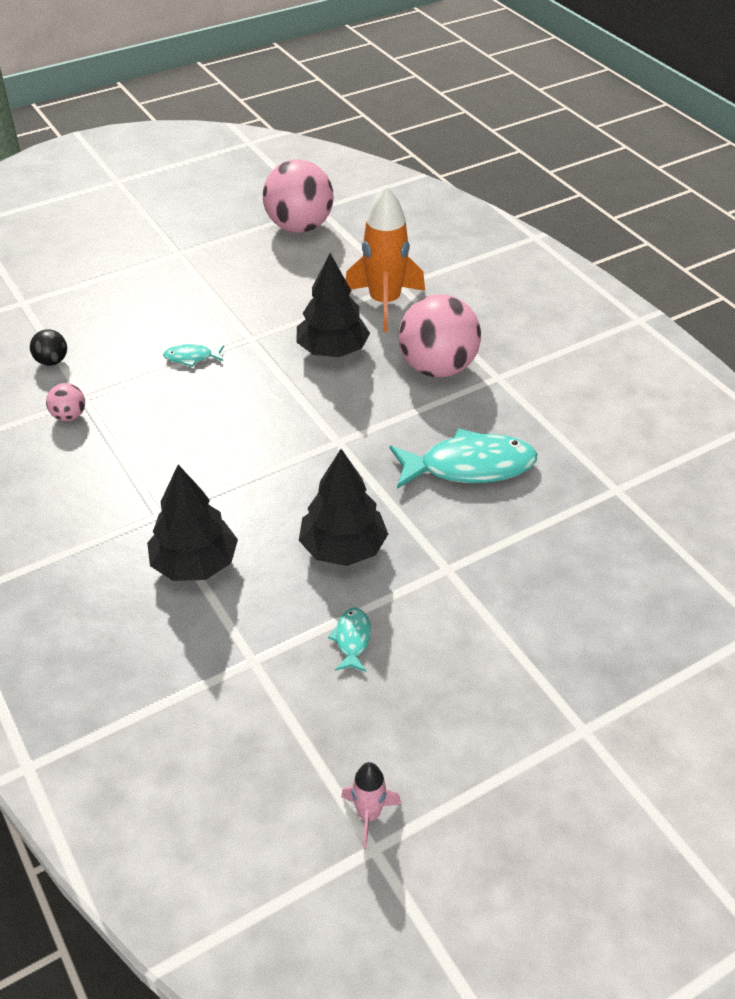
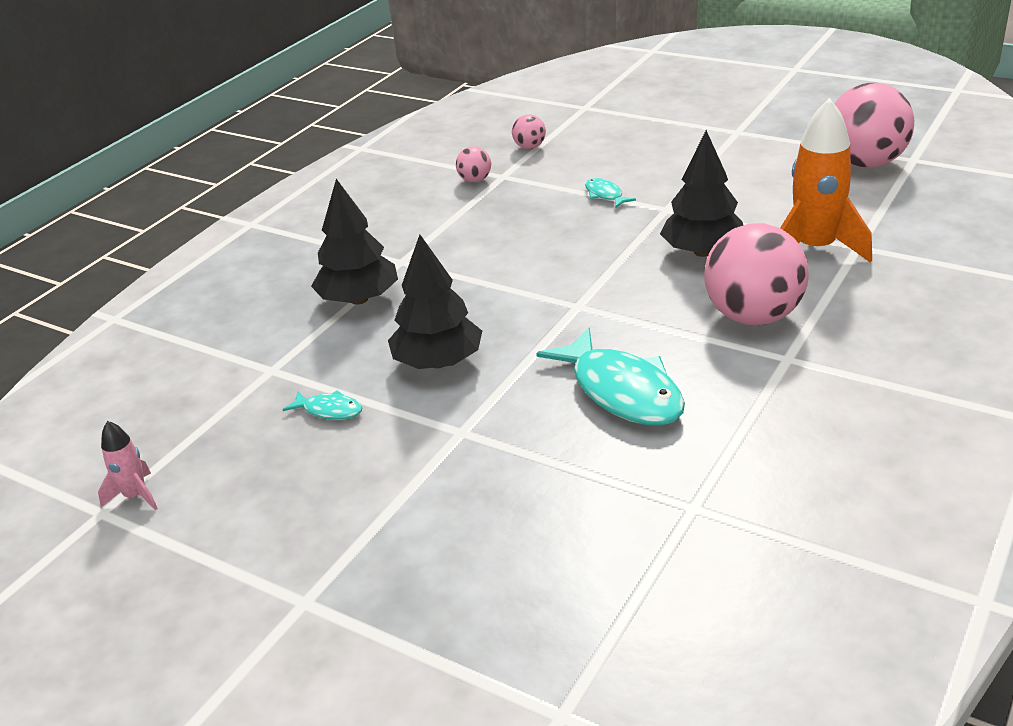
camera: 65 degrees right, 10 degrees down
black ball [30,329,67,366] -> pink ball [512,114,546,149]
turquoise fish [328,608,371,672] -> turquoise fish turned 45 degrees clockwise [283,390,363,420]

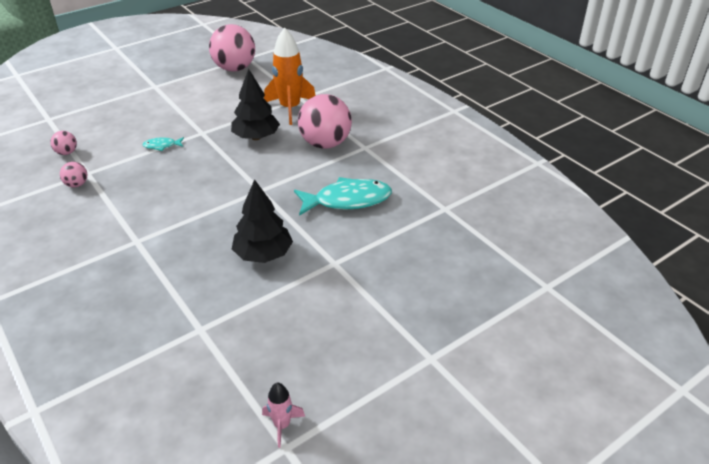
camera: 70 degrees left, 5 degrees up
turquoise fish [283,390,363,420] -> none
black tree [311,179,398,305] -> none

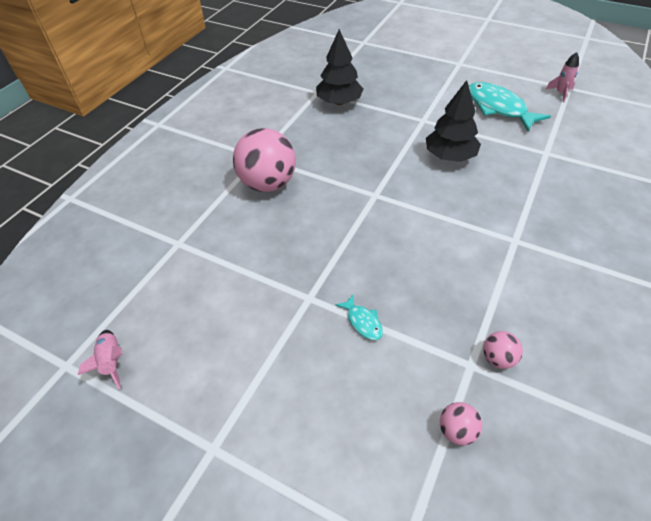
camera: 115 degrees left, 10 degrees up
pink ball [209,24,255,72] -> pink rocket [78,330,123,389]
black tree [231,69,280,140] -> black tree moved to [316,29,364,105]
orange rocket [264,27,316,125] -> none
turquoise fish [294,177,392,216] -> turquoise fish moved to [469,82,551,131]

